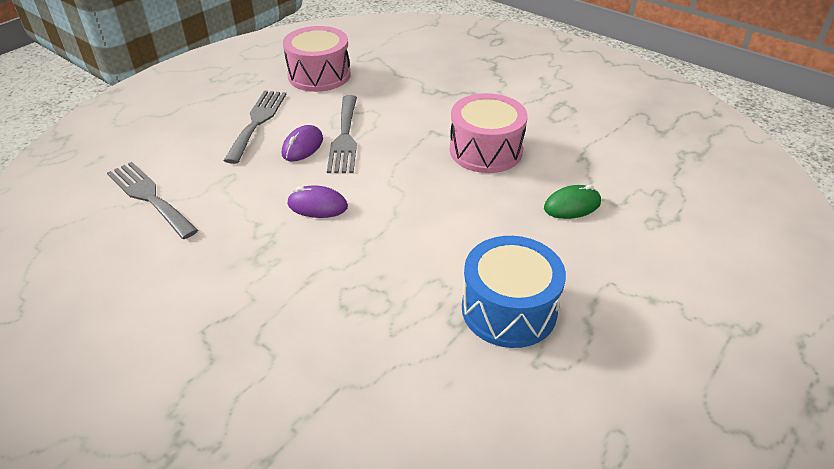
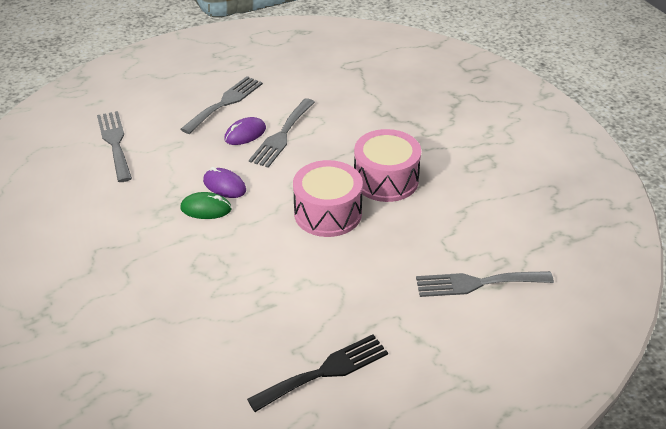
camera: 25 degrees right, 0 degrees up
pink drum [283,26,351,92] -> pink drum moved to [293,160,363,237]
blue drum [462,236,566,348] -> none
green mouse [544,185,601,219] -> green mouse moved to [180,192,232,219]
none -> black fork [247,334,388,412]
none -> grey fork [416,271,554,297]

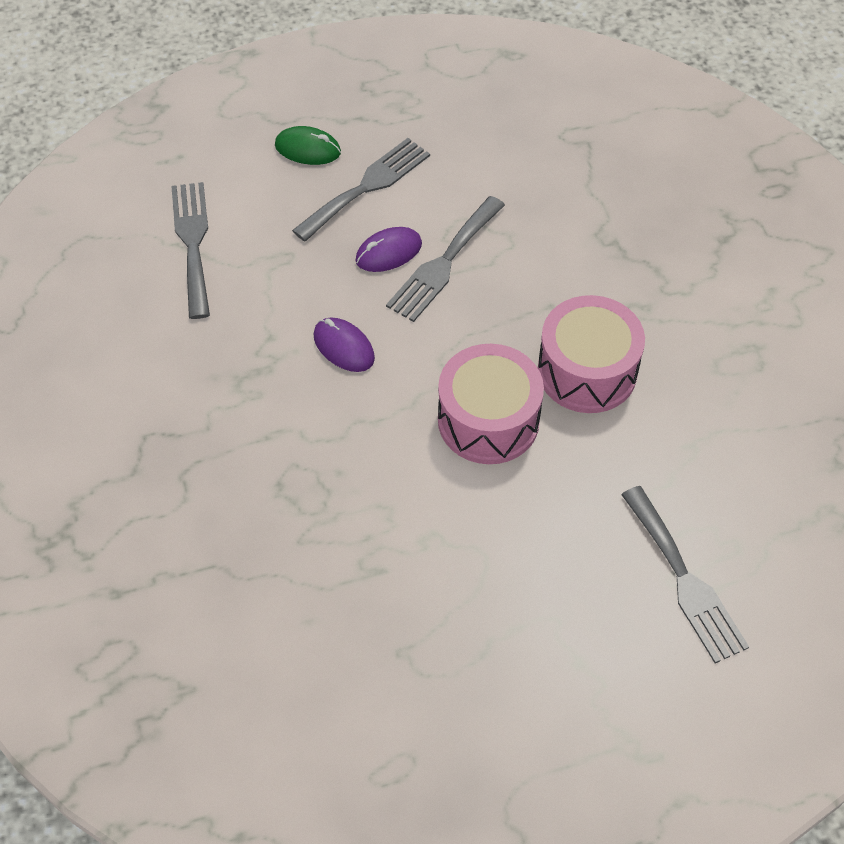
camera: 10 degrees right, 15 degrees up
green mouse [180,192,232,219] -> green mouse moved to [275,126,341,165]
black fork [247,334,388,412] -> none
grey fork [416,271,554,297] -> grey fork turned 120 degrees counterclockwise [621,486,749,663]

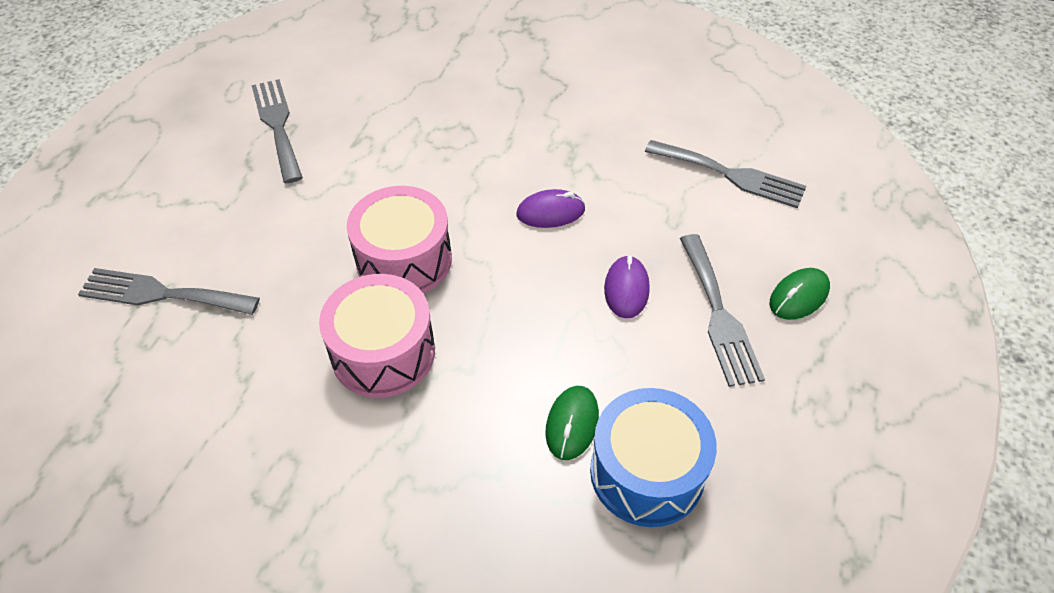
camera: 125 degrees right, 5 degrees down
grey fork [386,196,505,322] -> grey fork moved to [251,79,303,183]
none -> green mouse [545,386,599,460]
none -> blue drum [590,388,717,527]

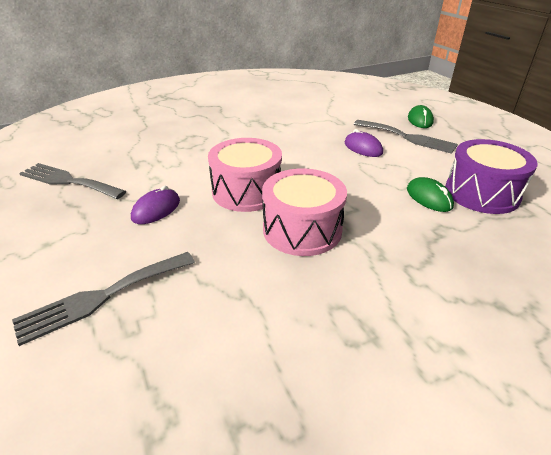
camera: 45 degrees left, 15 degrees down
purple mouse [516,189,585,228] -> purple mouse moved to [131,186,180,224]
blue drum [590,388,717,527] -> purple drum [445,139,538,214]
grey fork [645,140,806,208] -> none

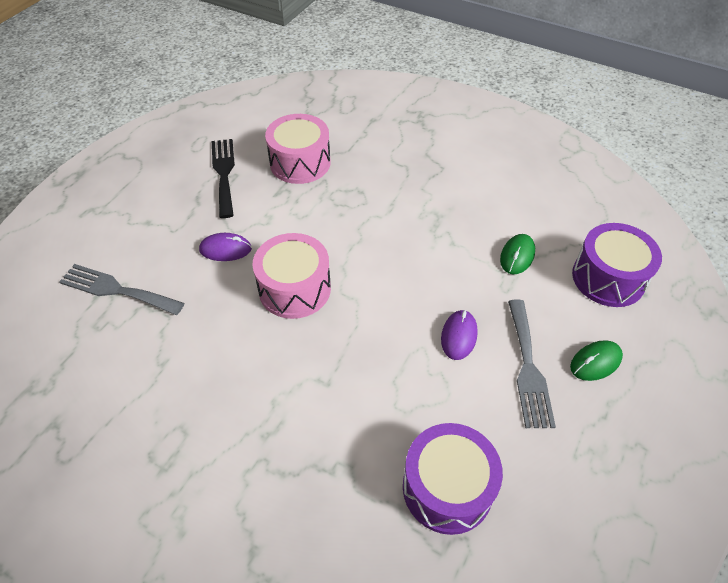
camera: 55 degrees right, 15 degrees up
grey fork [19,163,126,199] -> black fork [212,139,235,218]
pink drum [262,168,347,256] -> pink drum moved to [265,114,331,184]
green mouse [407,177,454,212] -> green mouse moved to [500,234,535,275]
none -> purple drum [572,223,662,307]

